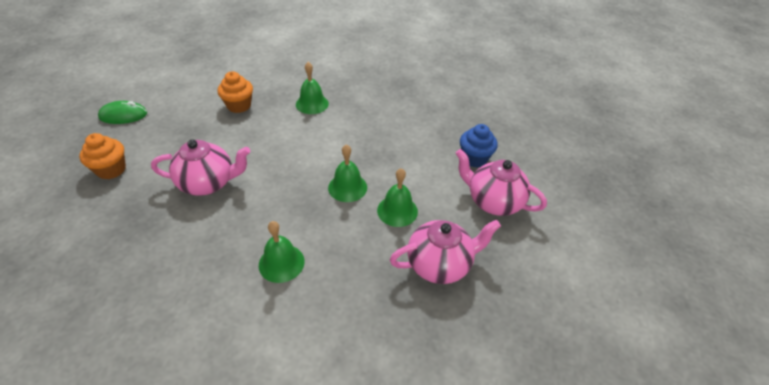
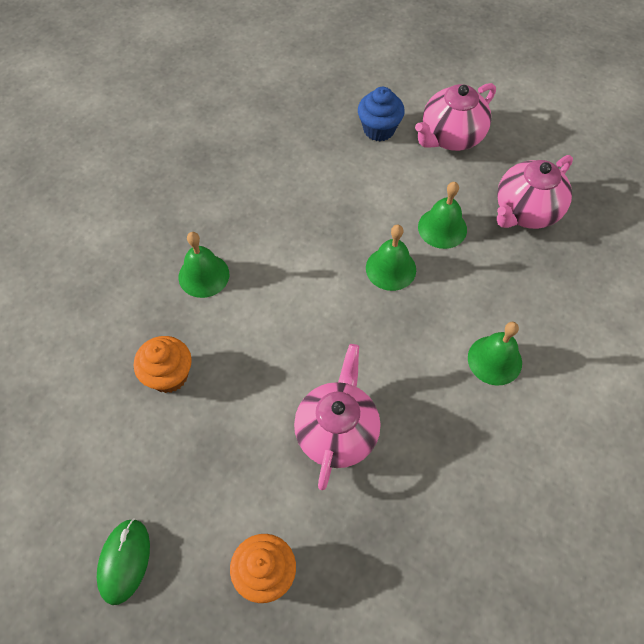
camera: 70 degrees left, 15 degrees up
pink teapot [390,220,501,284] -> pink teapot turned 135 degrees counterclockwise [497,155,573,229]

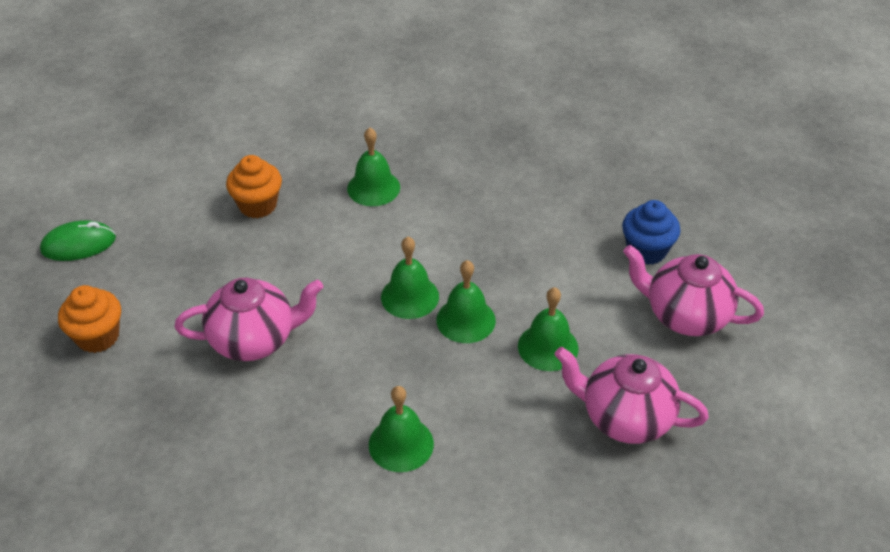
camera: 65 degrees right, 15 degrees down
none -> green bell [381,237,439,319]

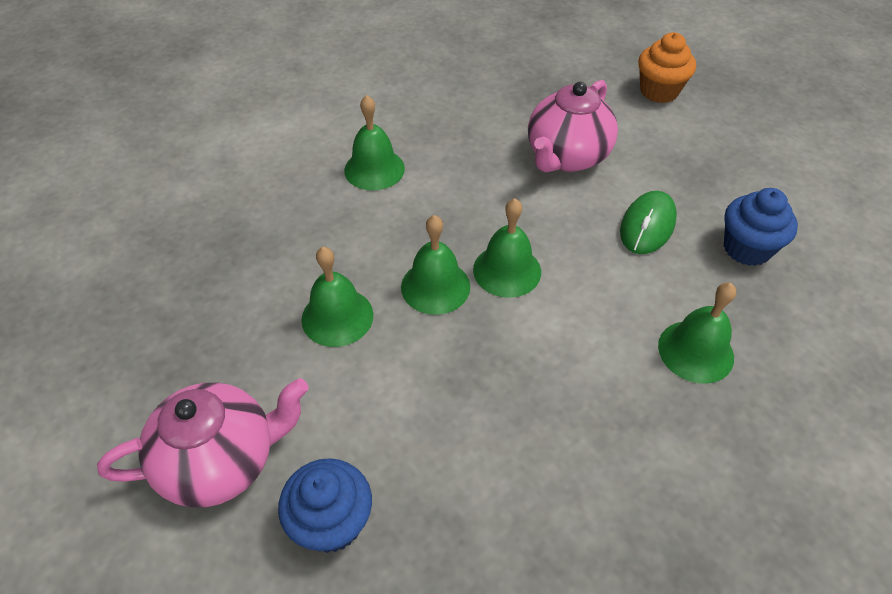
camera: 135 degrees right, 5 degrees up
green mouse [40,220,116,261] -> green mouse moved to [620,191,677,254]
orange cupcake [226,155,282,218] -> blue cupcake [724,188,798,266]
pink teapot [555,347,709,444] -> none

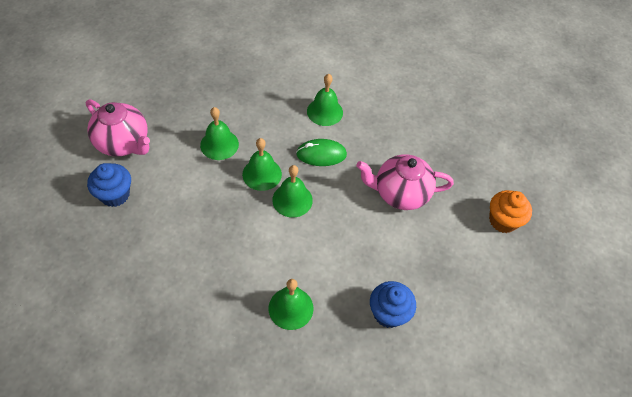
camera: 55 degrees right, 5 degrees up
green mouse [620,191,677,254] -> green mouse moved to [296,139,347,166]

